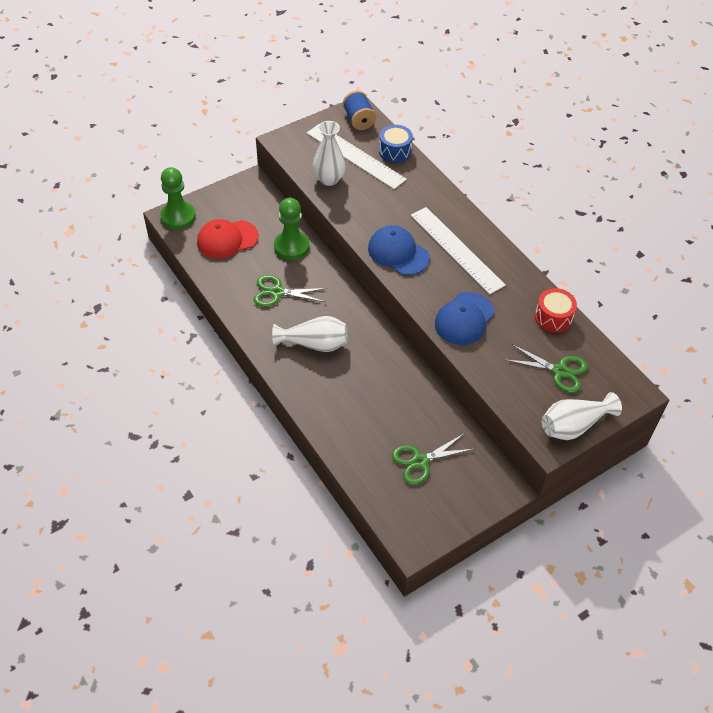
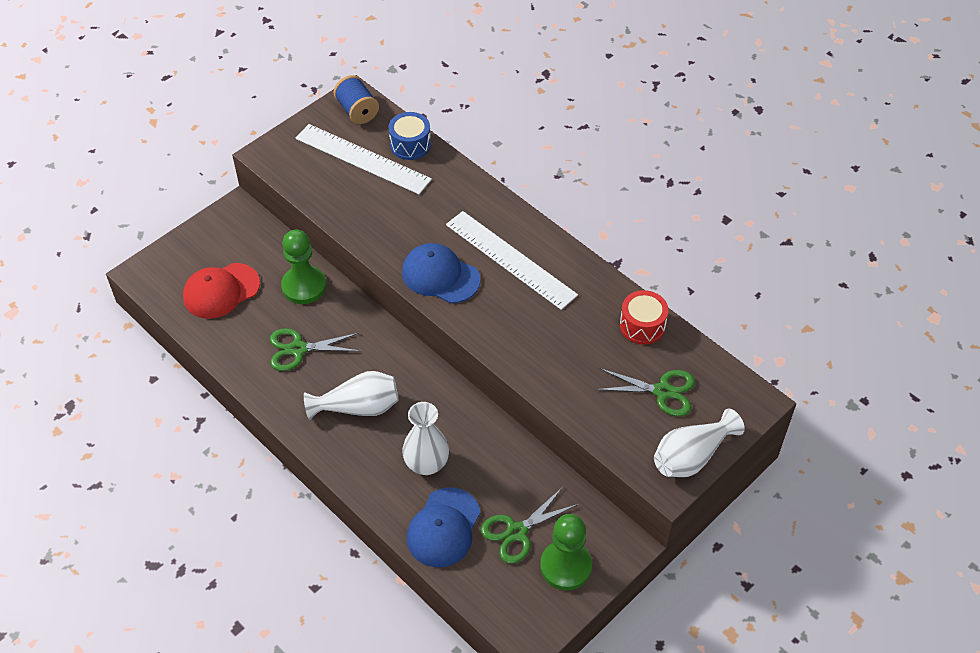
camera: 10 degrees left, 0 degrees up
green pawn [160,167,196,229] -> green pawn moved to [540,514,592,590]
white vase [312,121,346,186] -> white vase moved to [402,402,449,475]
blue cap [435,292,495,345] -> blue cap moved to [407,487,481,567]

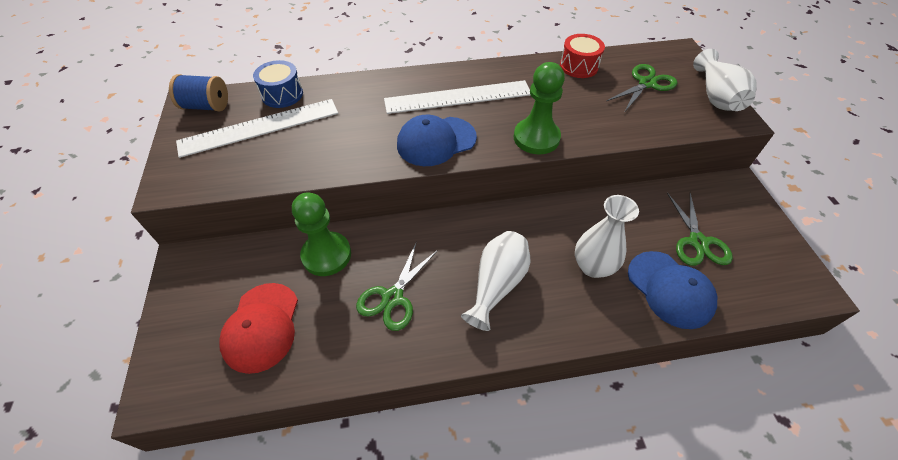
camera: 55 degrees left, 0 degrees up
green pawn [540,514,592,590] -> green pawn moved to [514,62,565,154]

